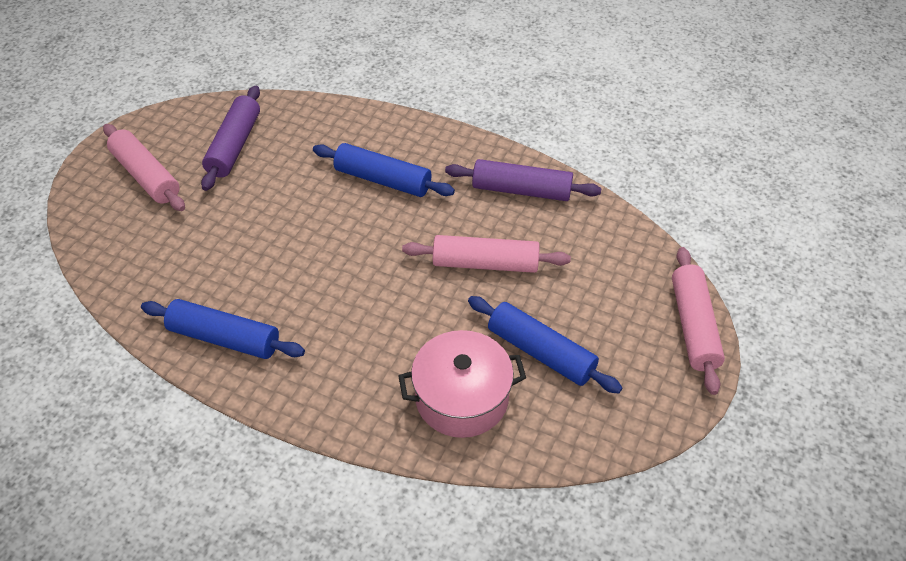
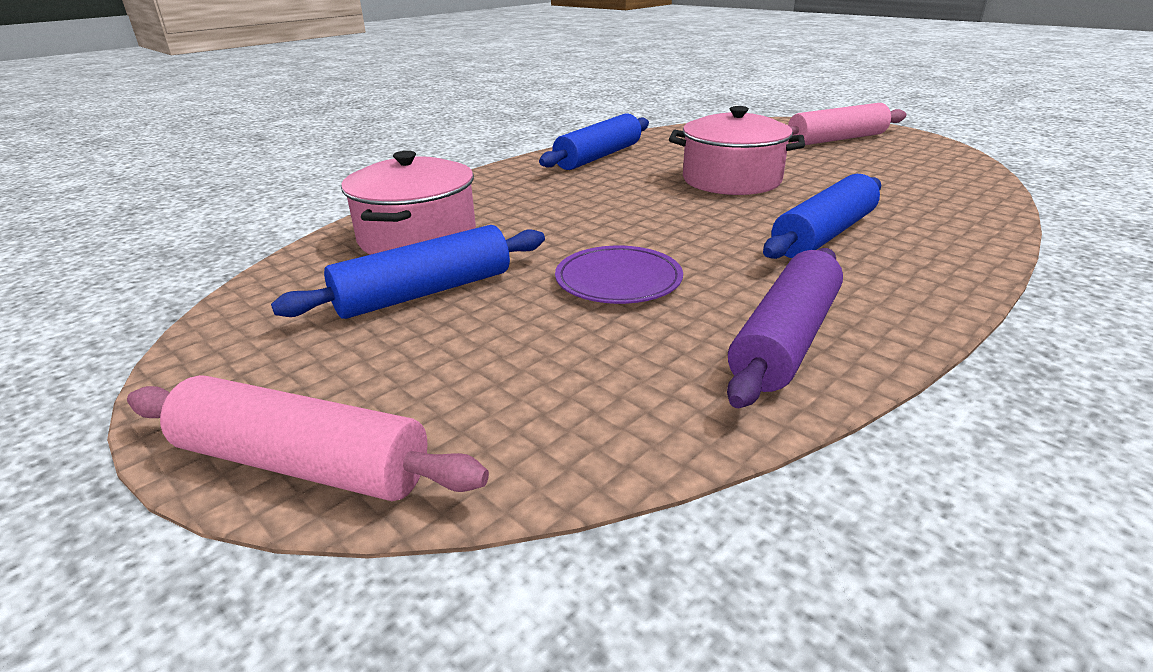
camera: 110 degrees right, 20 degrees down
purple rolling pin [201,86,260,191] -> none
pink rolling pin [402,235,571,273] -> purple plate [555,246,683,304]
none -> pink pot [669,106,805,195]

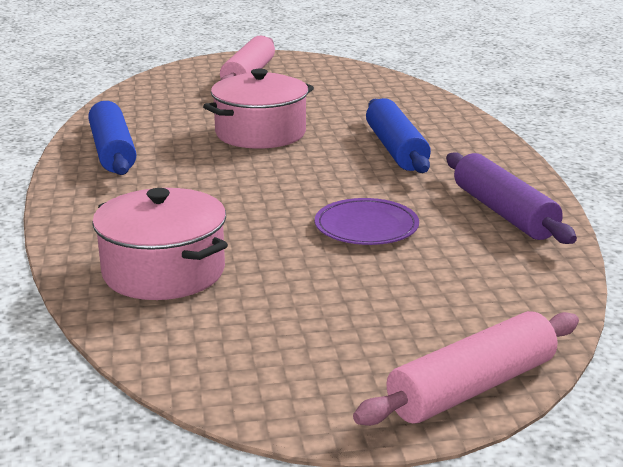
camera: 55 degrees left, 5 degrees down
blue rolling pin [271,225,545,319] -> none

